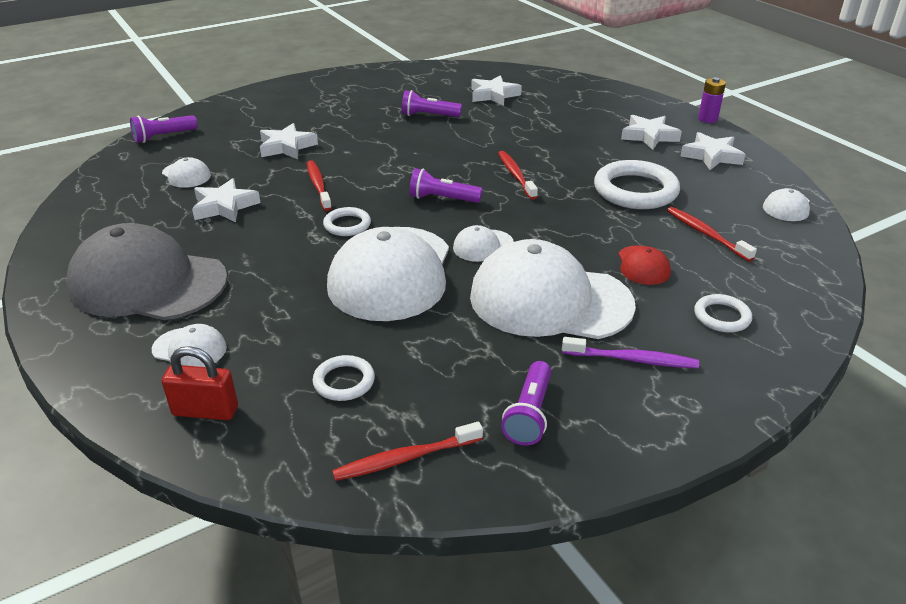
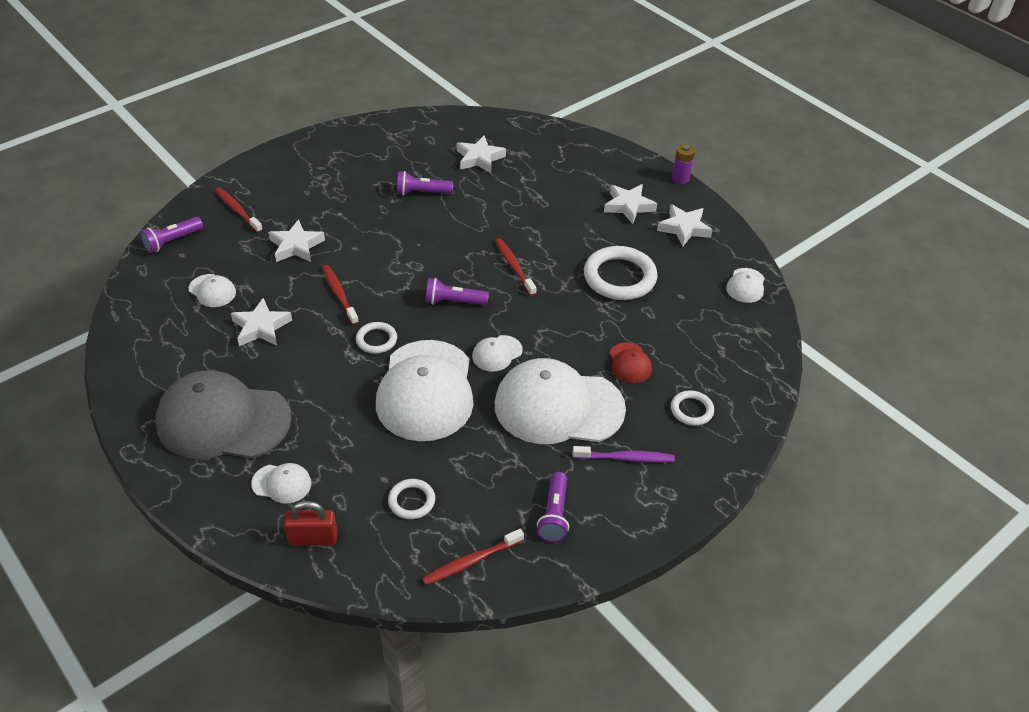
camera: 10 degrees left, 10 degrees up
red toothbrush [667,207,757,262] -> red toothbrush moved to [215,187,263,233]

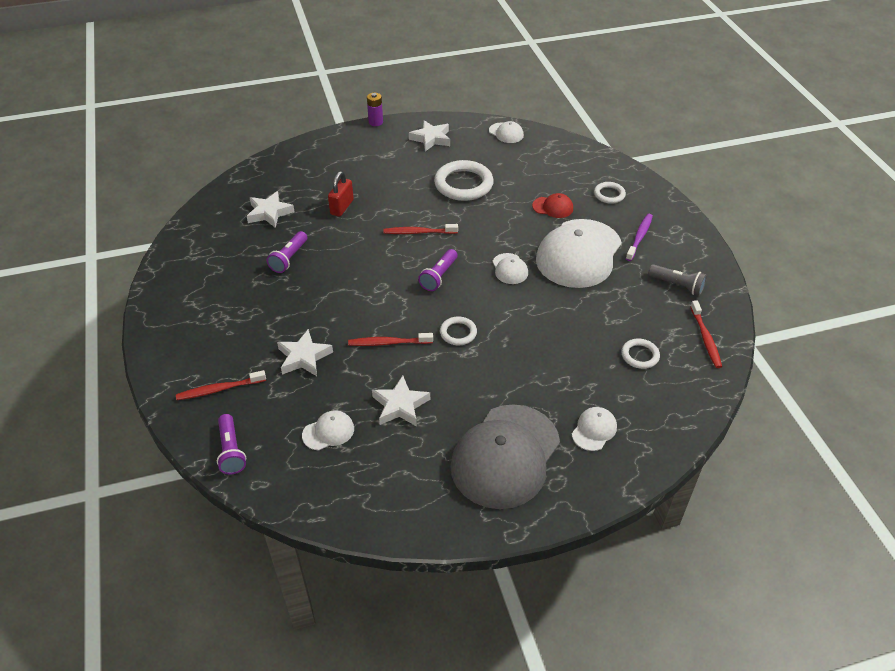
camera: 65 degrees left, 0 degrees up
red padlock [284,501,338,546] -> red padlock moved to [328,171,354,217]
white cap [376,340,473,441] -> none
purple flashlight [537,472,569,542] -> grey flashlight [648,264,707,296]
white star [604,184,657,224] -> none

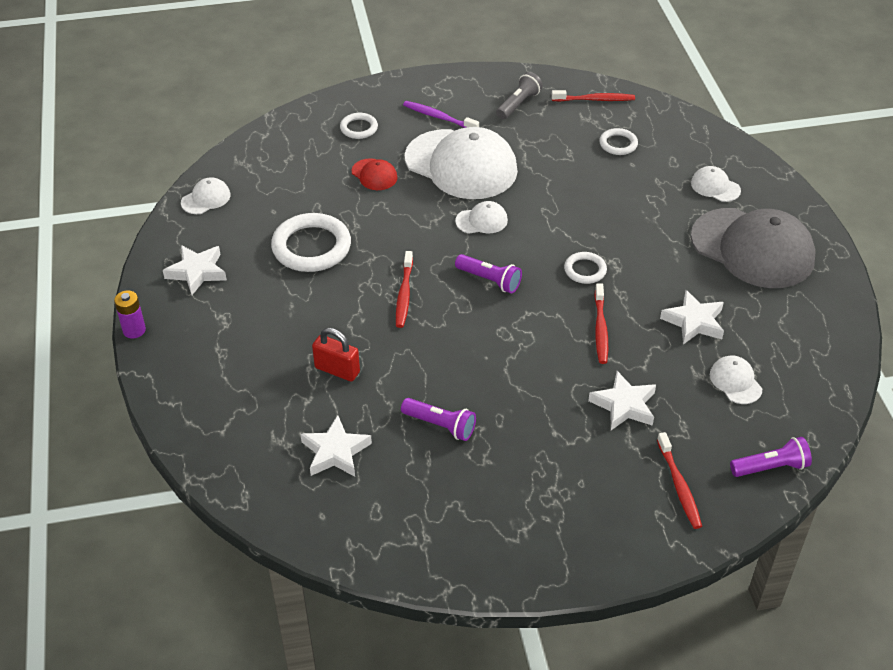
camera: 85 degrees left, 0 degrees up
red cap [532,193,573,218] -> red cap turned 120 degrees clockwise [352,158,398,190]

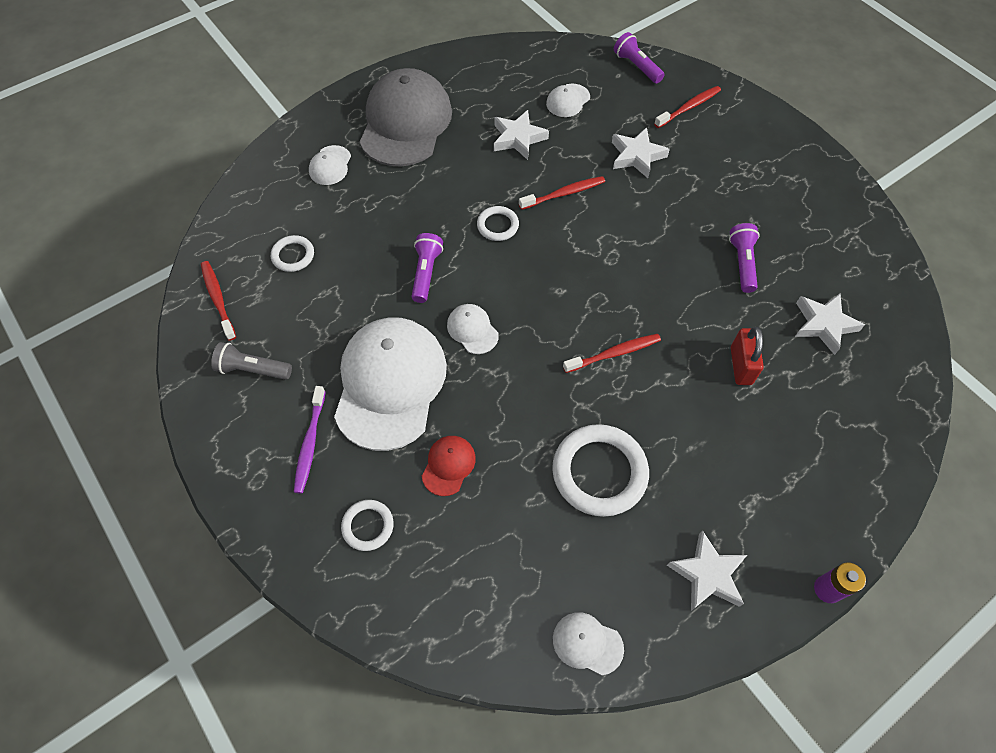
camera: 115 degrees left, 15 degrees up
purple flashlight [455,254,522,294] -> purple flashlight moved to [412,233,443,303]

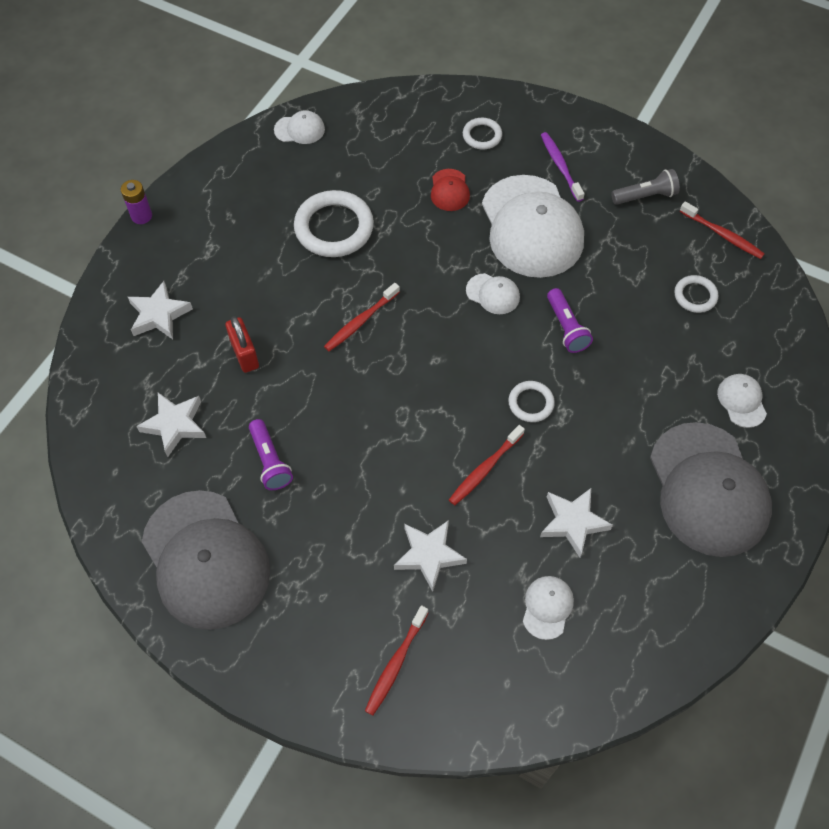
camera: 155 degrees right, 0 degrees up
purple flashlight [614,32,665,83] -> none
white star [667,530,747,611] -> white star moved to [128,281,193,339]
none -> grey cap [142,490,270,630]

